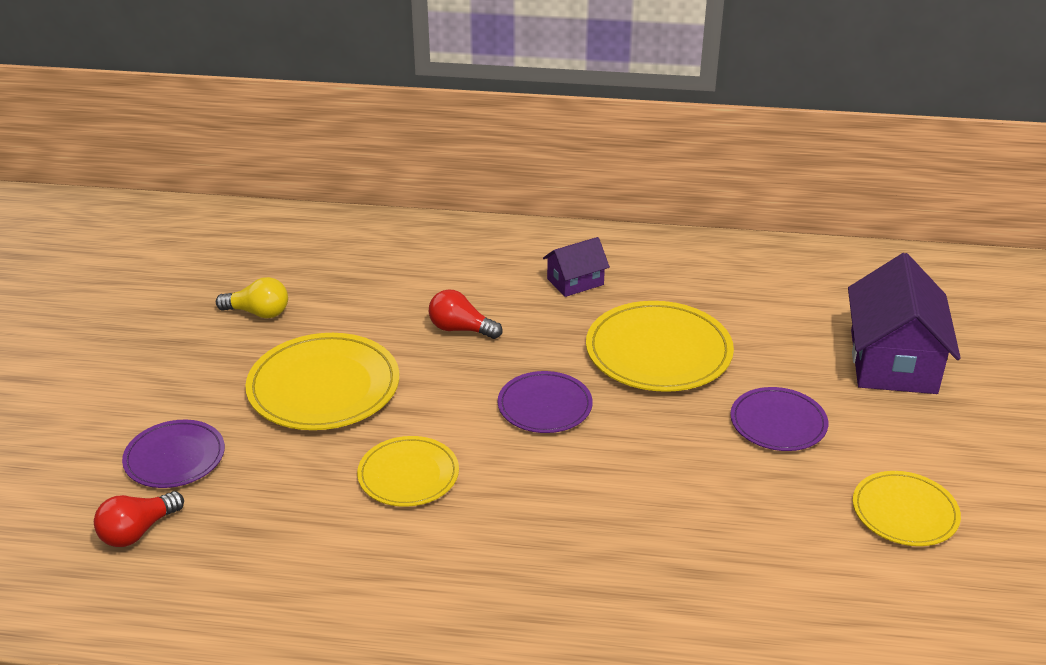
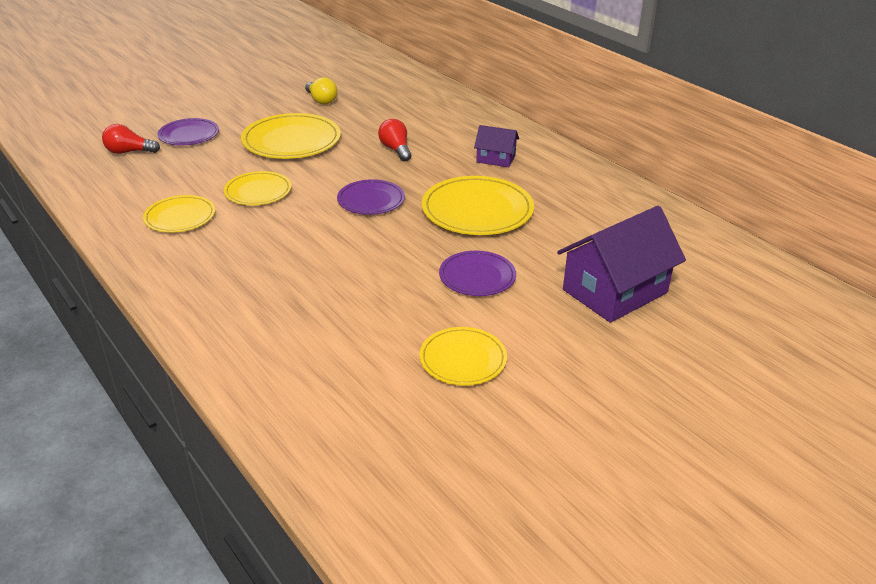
camera: 45 degrees right, 0 degrees up
none -> yellow plate [143,195,215,233]

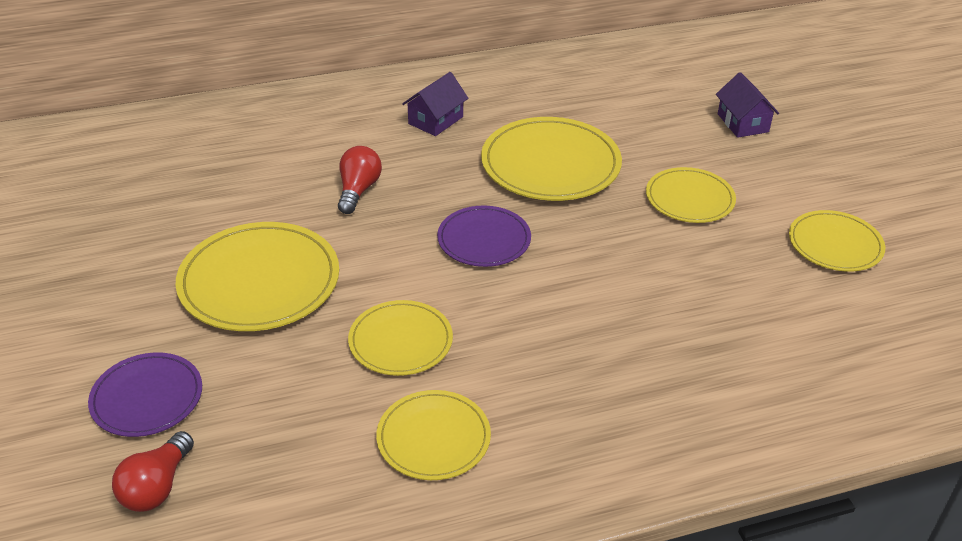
camera: 70 degrees left, 5 degrees up
yellow light bulb [305,77,337,105] -> none
red light bulb [378,119,411,161] -> red light bulb turned 105 degrees clockwise [338,146,382,214]
purple plate [439,251,516,296] -> yellow plate [646,167,736,223]
purple house [557,206,686,323] -> purple house [716,72,779,138], size x0.52

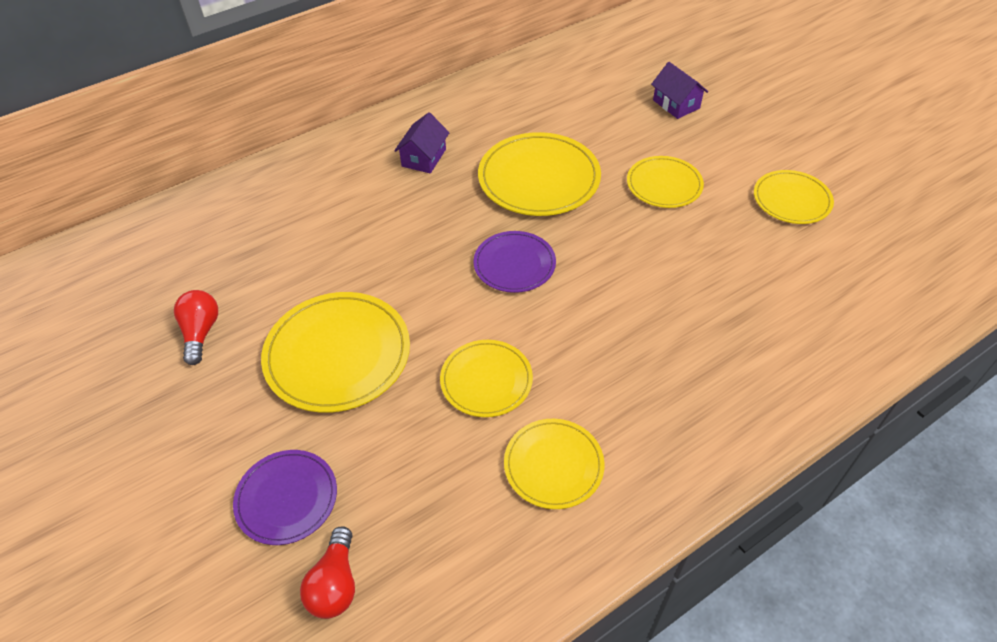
camera: 15 degrees left, 10 degrees up
red light bulb [338,146,382,214] -> red light bulb moved to [174,290,218,365]

